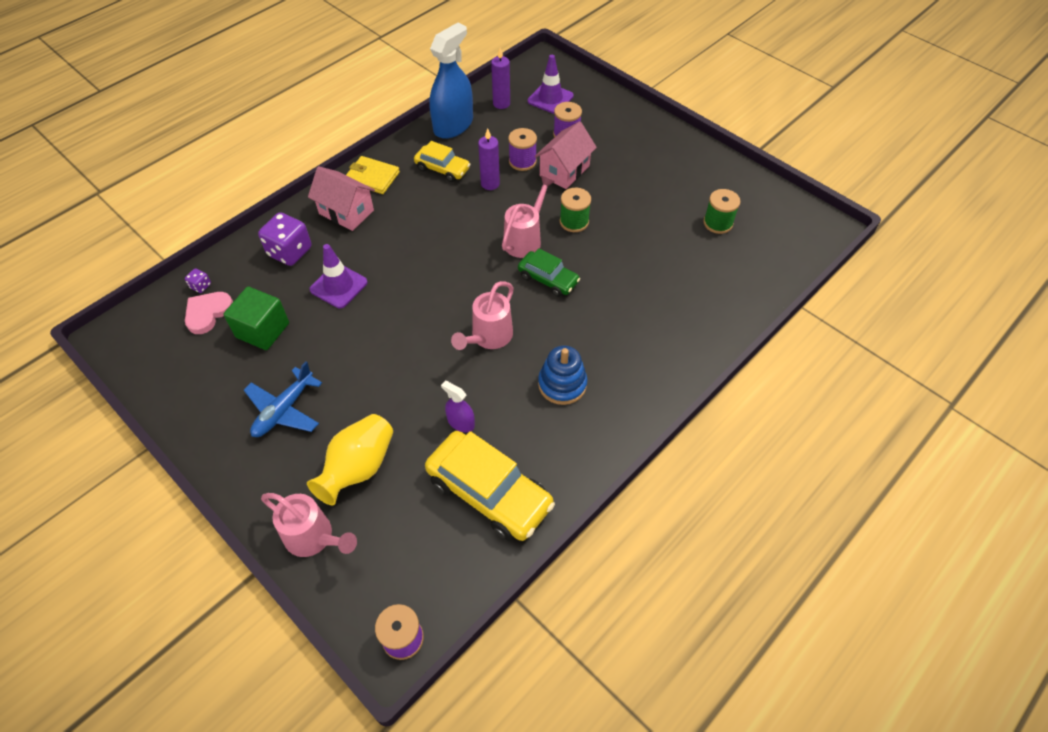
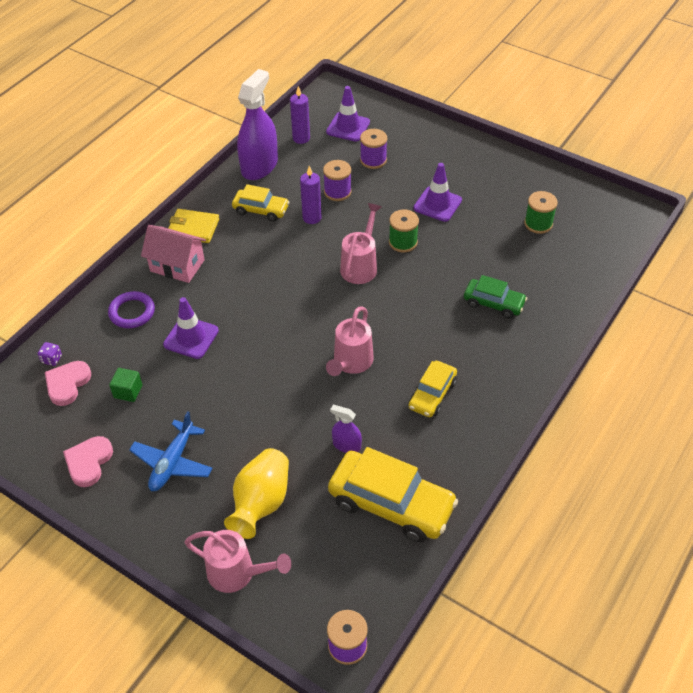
camera: 10 degrees left, 5 degrees down
green cube [224,287,289,350] -> green cube [109,368,143,402], size x0.58
purple dice [258,212,312,266] -> purple ring [108,291,155,328]
blue spray bottle [429,23,473,139] -> purple spray bottle [237,69,278,180]
green car [518,248,580,297] -> green car moved to [464,275,527,318]
pink house [535,121,597,189] -> none
blue stacking toy [538,346,588,405] -> yellow car [409,361,457,417]
none -> pink heart [63,436,113,487]
none -> purple traffic cone [413,163,462,222]

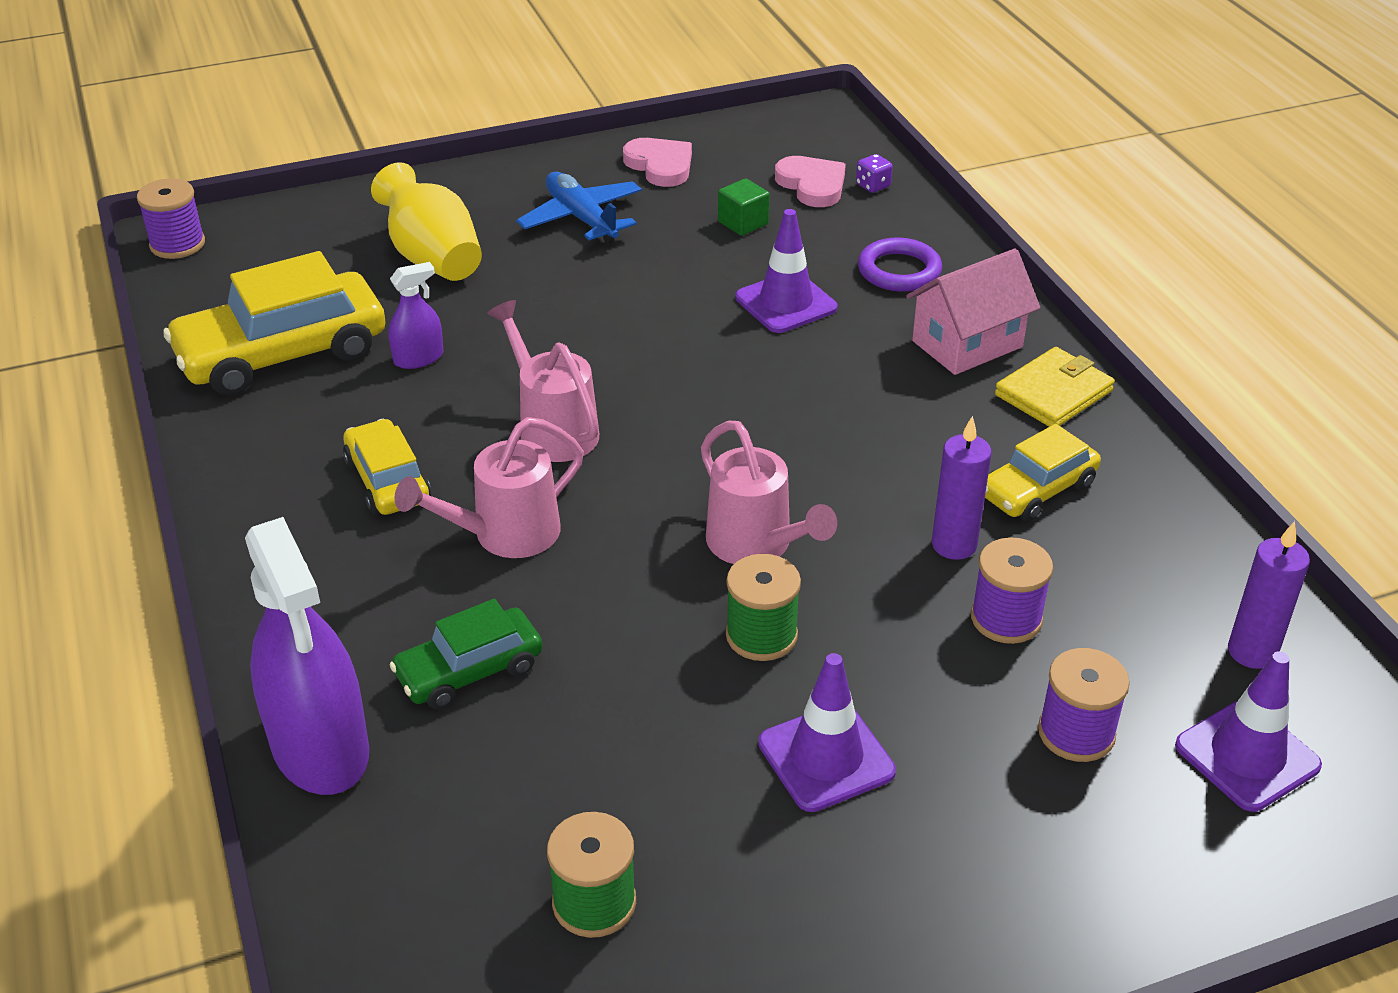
camera: 125 degrees right, 10 degrees down
pink watering can [185,530,291,593] -> pink watering can moved to [395,417,584,558]
purple spray bottle [237,69,278,180] -> purple spray bottle moved to [245,517,369,795]

